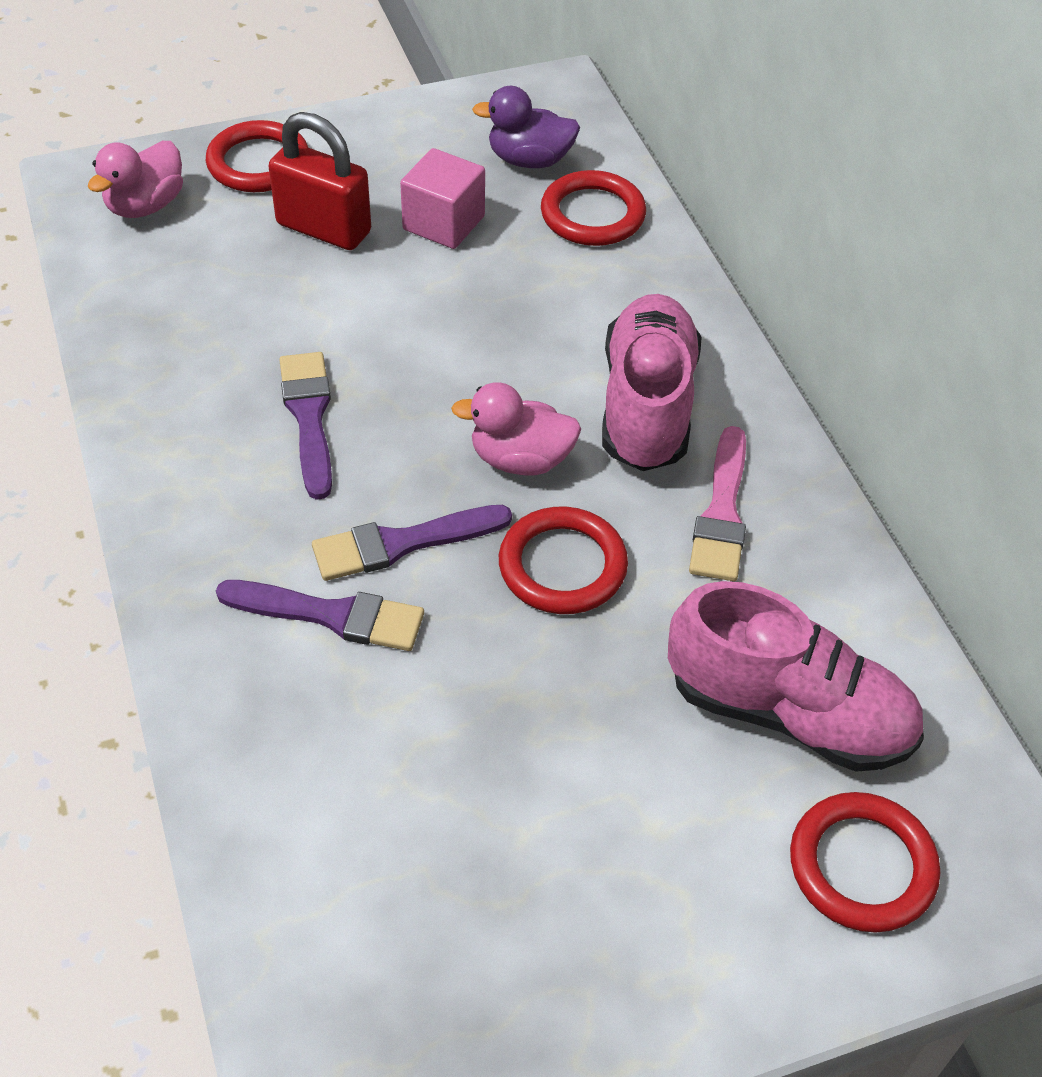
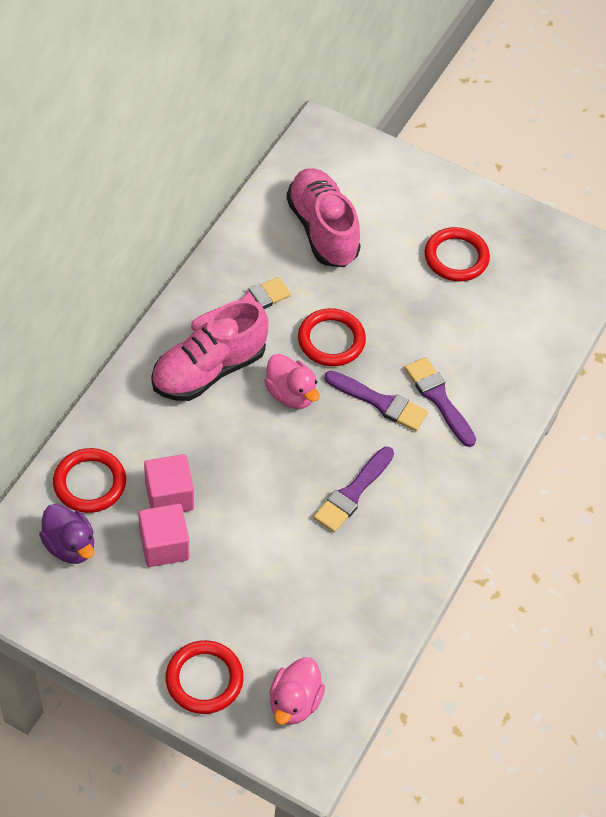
camera: 135 degrees left, 5 degrees up
pink duck [88,141,183,218] -> pink duck turned 120 degrees clockwise [269,657,325,725]
red padlock [268,112,371,250] -> none
red ring [790,792,940,933] -> red ring moved to [424,227,490,281]
none -> pink cube [144,454,194,512]

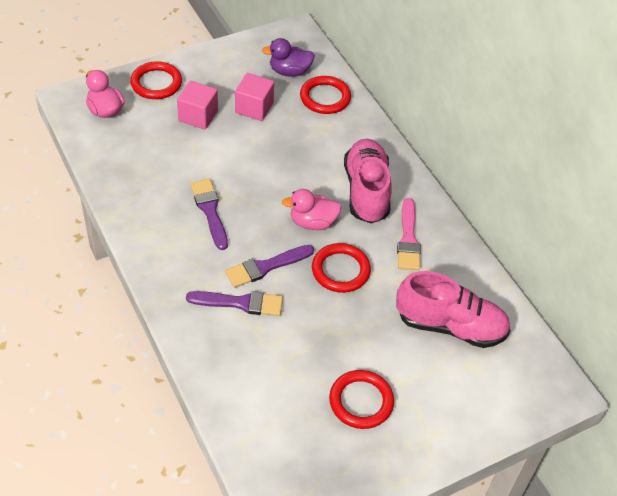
camera: 125 degrees right, 5 degrees down
pink cube [144,454,194,512] -> pink cube moved to [177,81,218,129]

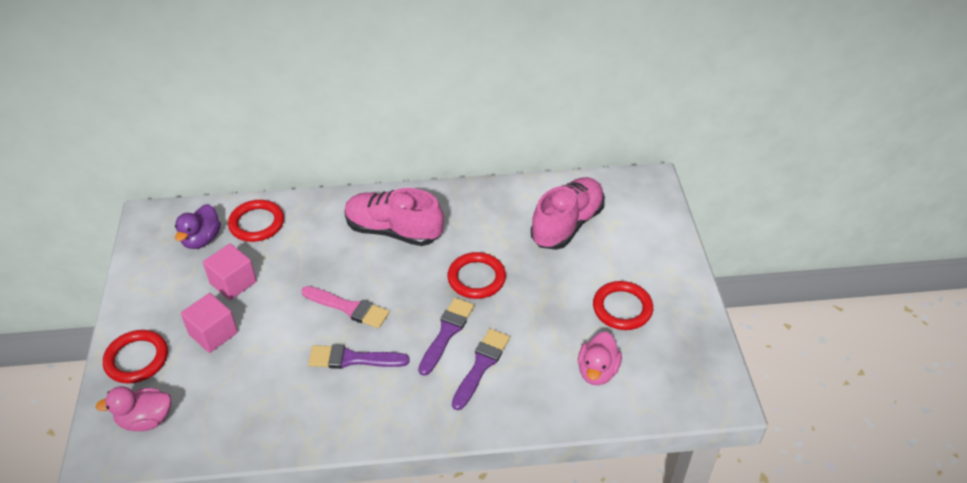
camera: 65 degrees left, 5 degrees down
purple brush [225,245,314,288] -> purple brush turned 150 degrees counterclockwise [418,298,474,376]
pink duck [282,189,342,230] -> pink duck moved to [578,331,622,385]
pink brush [397,198,421,270] -> pink brush moved to [301,286,390,328]

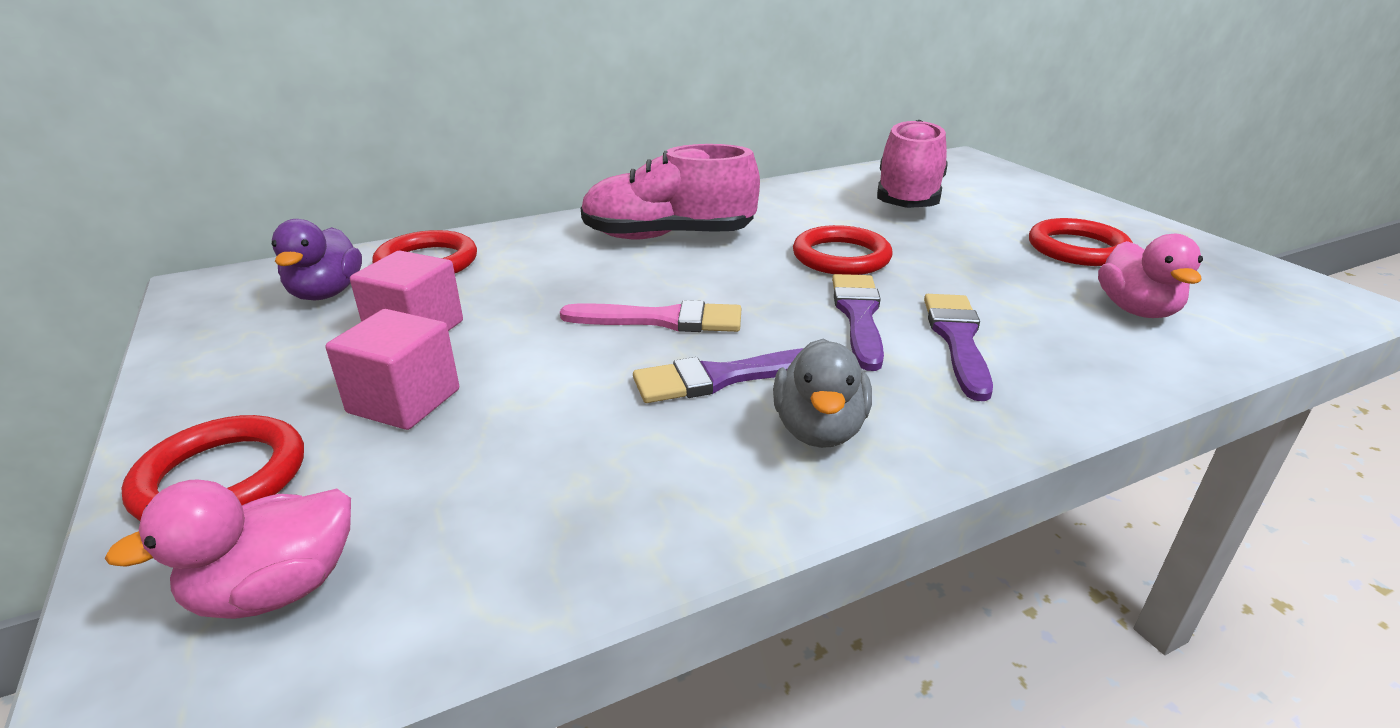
camera: 20 degrees left, 15 degrees down
none -> grey duck [773,339,872,448]

